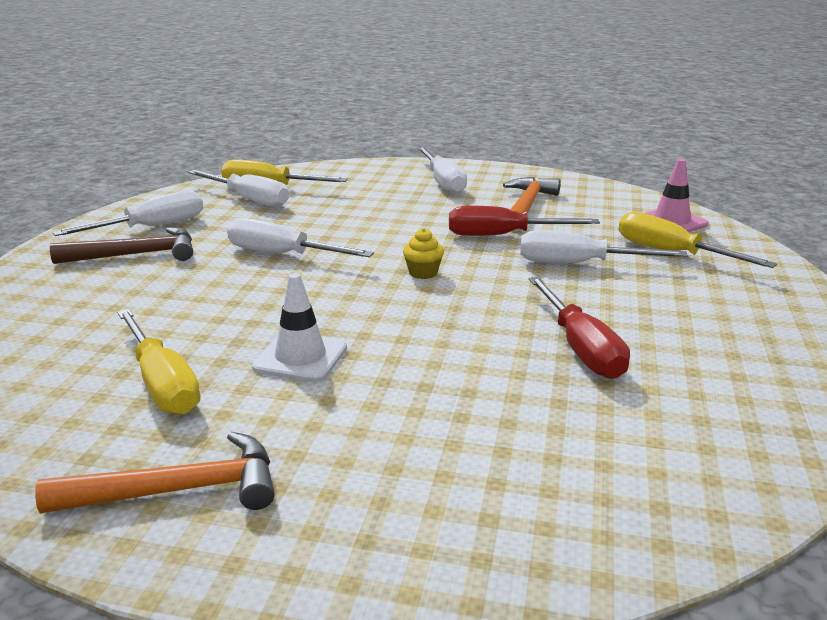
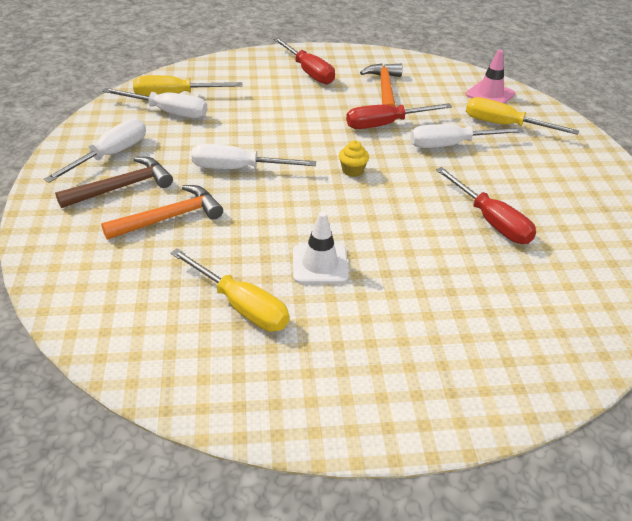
camera: 20 degrees left, 15 degrees up
orange hammer [35,432,275,514] -> orange hammer moved to [101,185,223,240]
white screwdriver [417,147,467,194] -> red screwdriver [273,38,335,84]

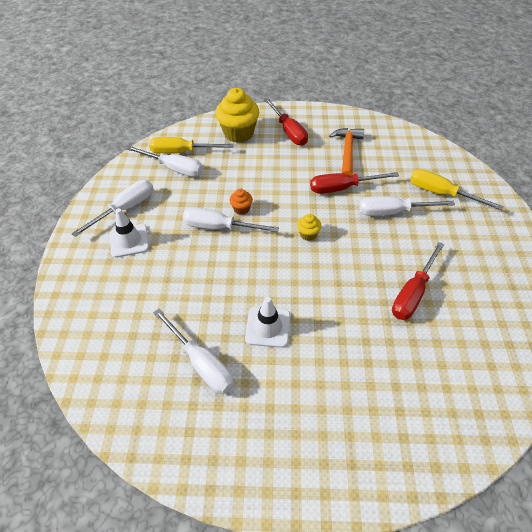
camera: 10 degrees right, 10 degrees up
brown hammer [55,157,173,208] -> white traffic cone [110,208,149,258]
orange hammer [101,185,223,240] -> none
yellow screwdriver [171,249,289,331] -> white screwdriver [153,309,234,394]
red screwdriver [436,167,536,244] -> red screwdriver turned 60 degrees clockwise [392,242,444,320]
pink traffic cone [466,50,515,104] -> none
none -> yellow cupcake [215,88,259,143]
none -> orange cupcake [230,188,253,215]

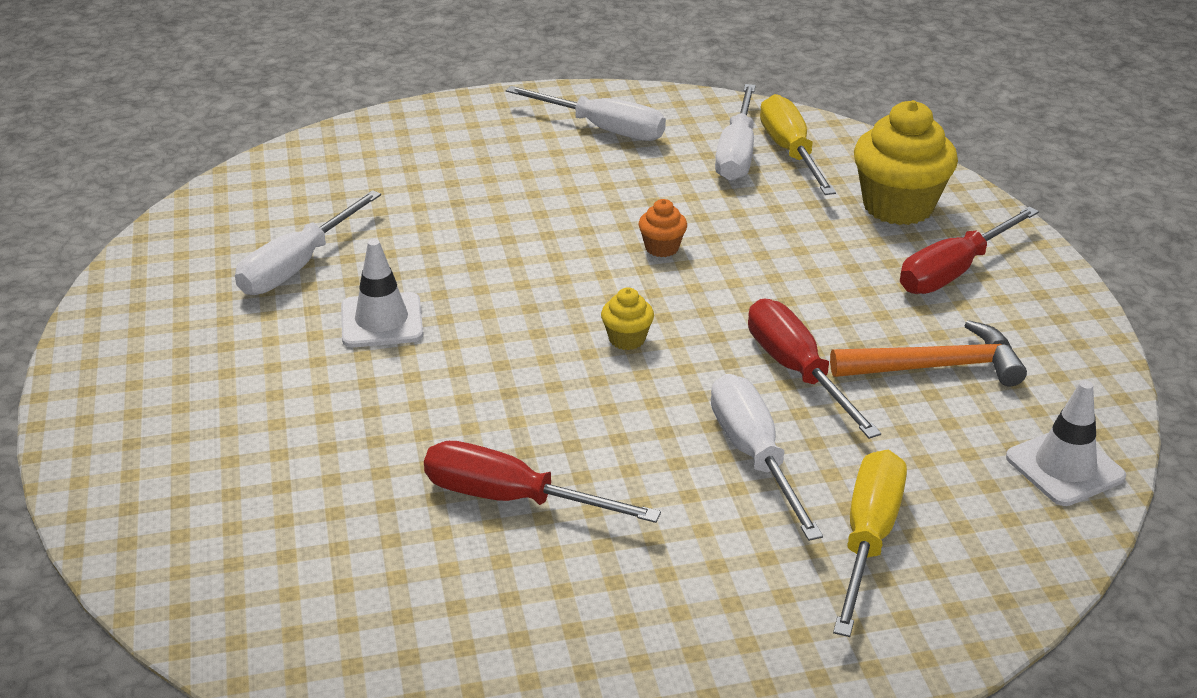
camera: 75 degrees right, 15 degrees down
white traffic cone [110,208,149,258] -> white traffic cone moved to [1006,380,1126,506]
white screwdriver [183,207,279,232] -> none

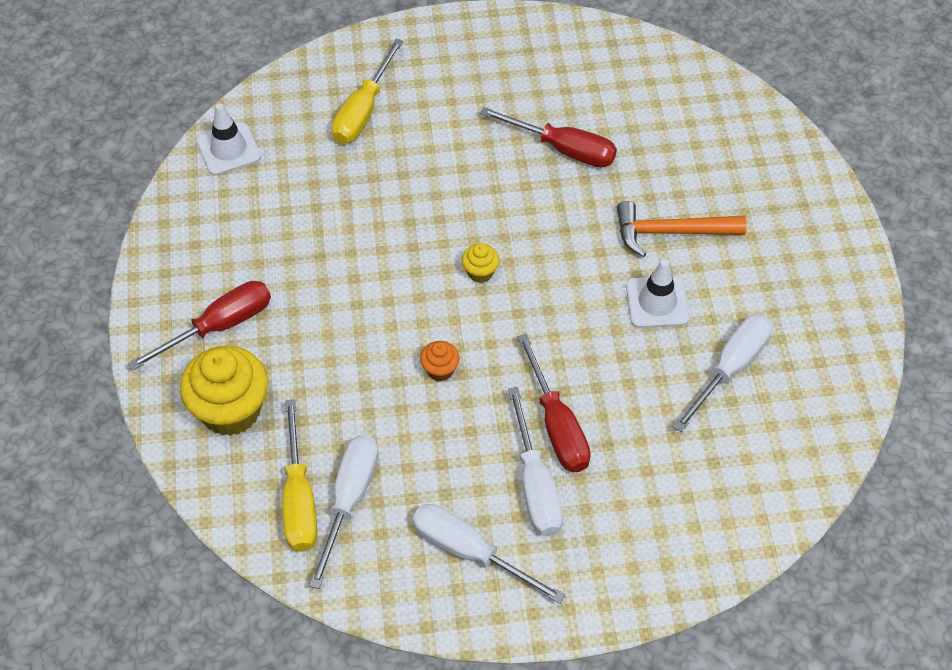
camera: 175 degrees left, 20 degrees up
white screwdriver [711,374,823,541] -> white screwdriver moved to [508,387,563,536]
red screwdriver [748,299,881,439] -> red screwdriver moved to [517,334,591,472]
orange hammer [830,320,1027,387] -> orange hammer moved to [617,201,747,257]

